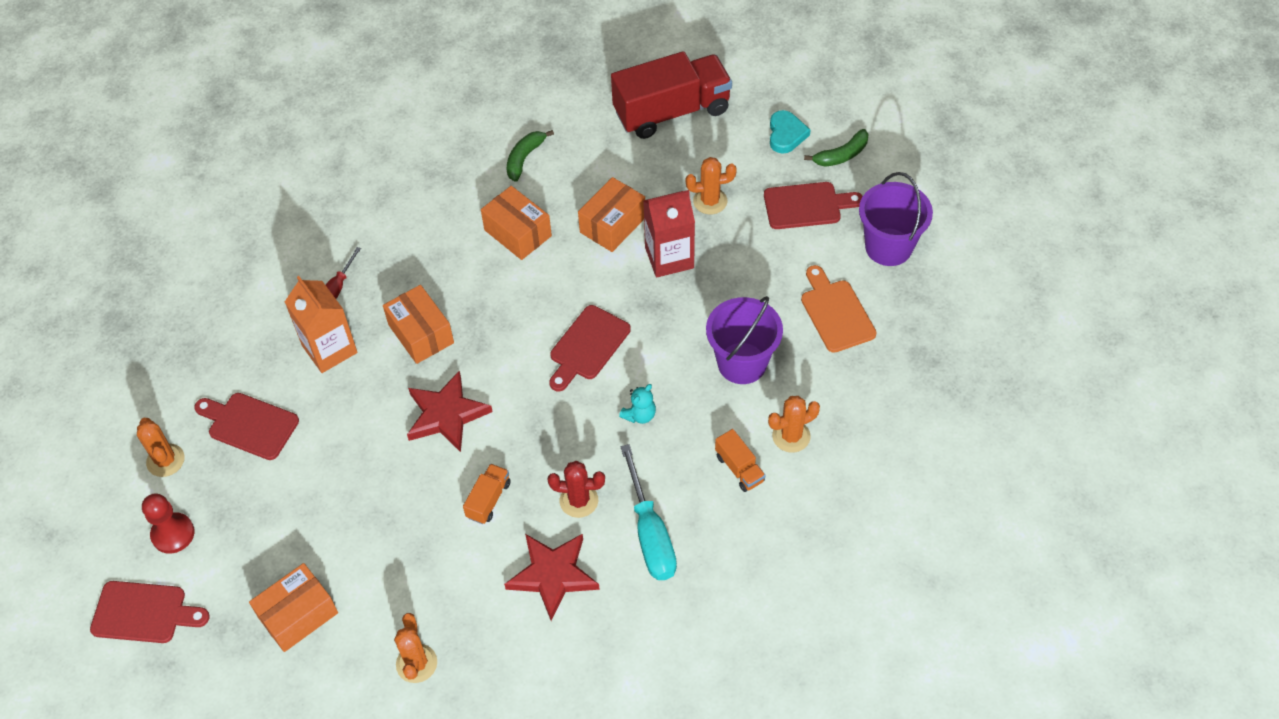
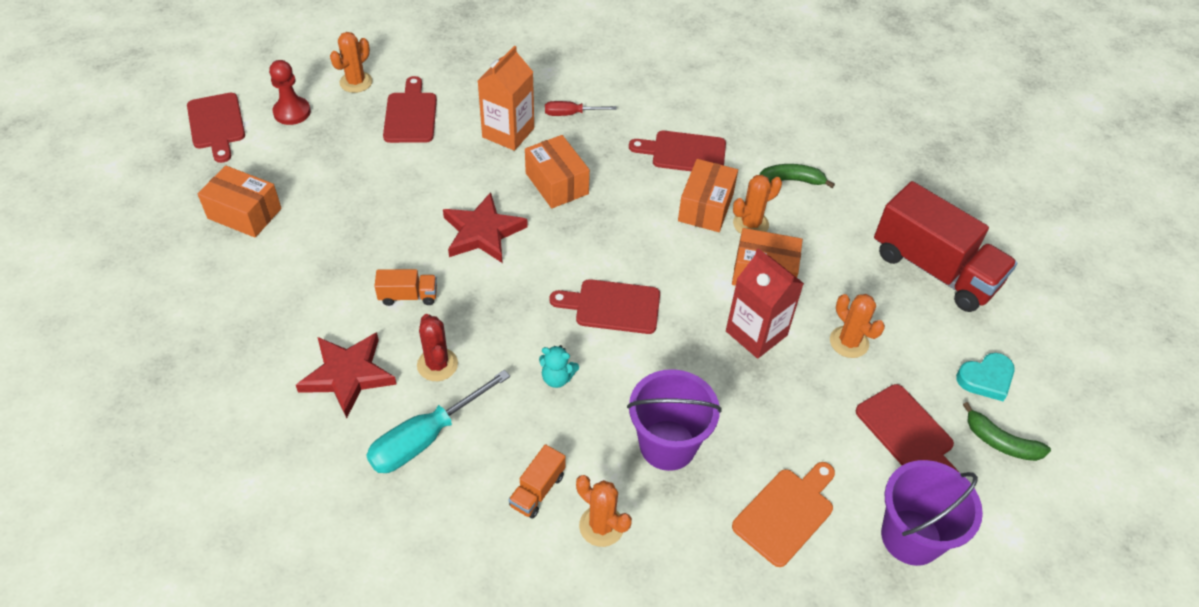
camera: 60 degrees right, 5 degrees down
orange box [383,285,454,364] -> orange box turned 60 degrees counterclockwise [525,135,590,208]
orange cactus [394,613,437,683] -> orange cactus moved to [733,175,782,234]
none -> red cutting board [629,131,726,171]

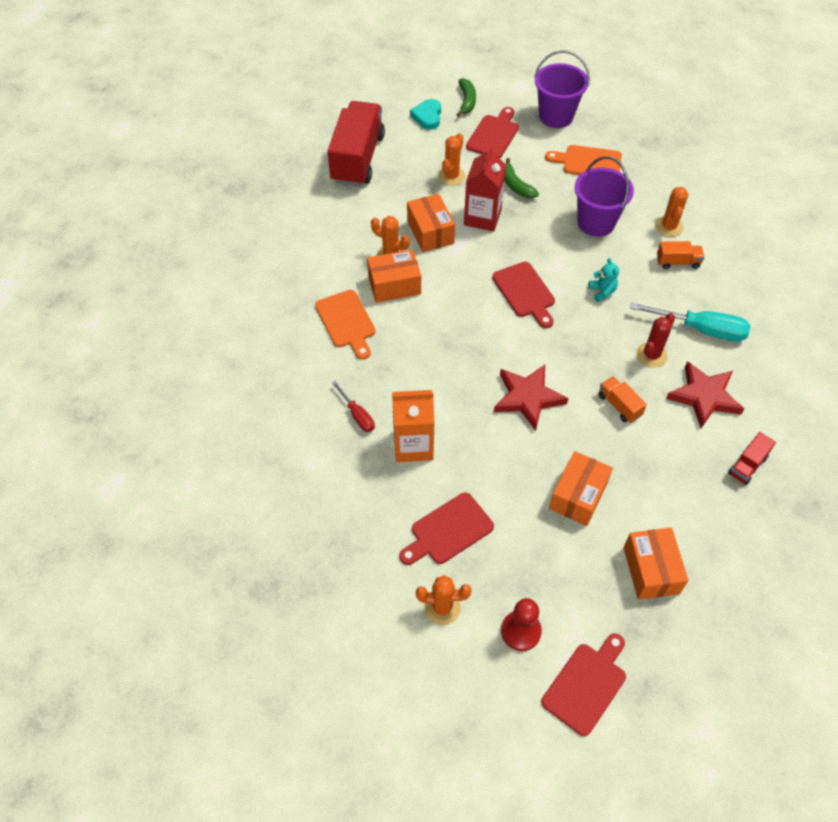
camera: 120 degrees left, 5 degrees up
orange box [525,135,590,208] -> orange box moved to [549,451,613,526]
red cutting board [629,131,726,171] -> orange cutting board [315,290,376,360]
green banana [759,164,835,188] -> green banana moved to [505,158,539,198]
turquoise heart [956,353,1015,401] -> turquoise heart turned 120 degrees counterclockwise [410,99,441,130]
none -> red truck [728,432,776,485]

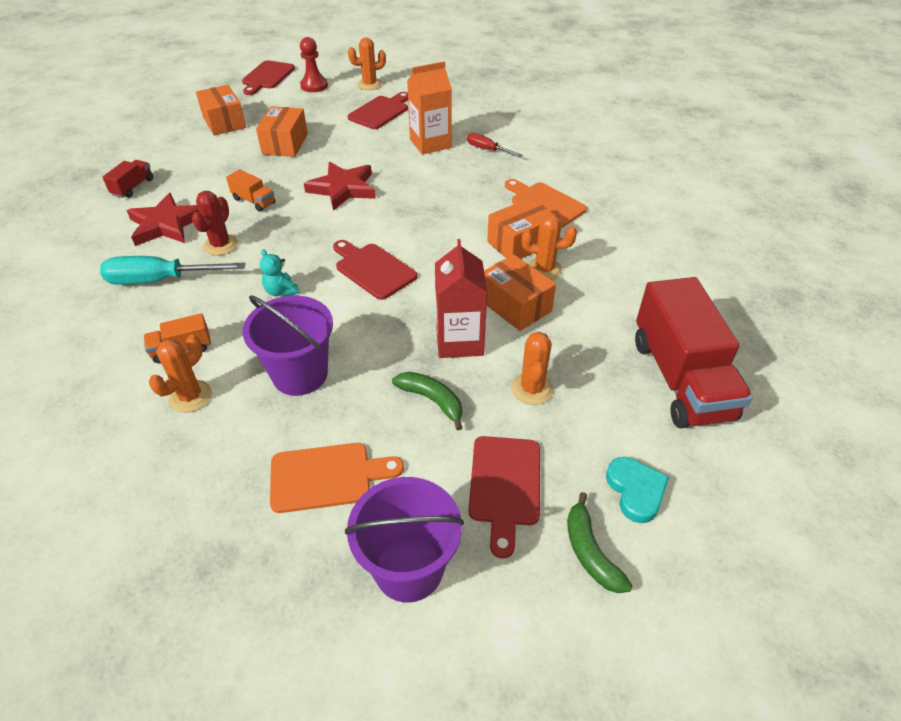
camera: 160 degrees right, 10 degrees down
orange cactus [655,187,688,237] -> orange cactus turned 45 degrees clockwise [149,335,212,413]

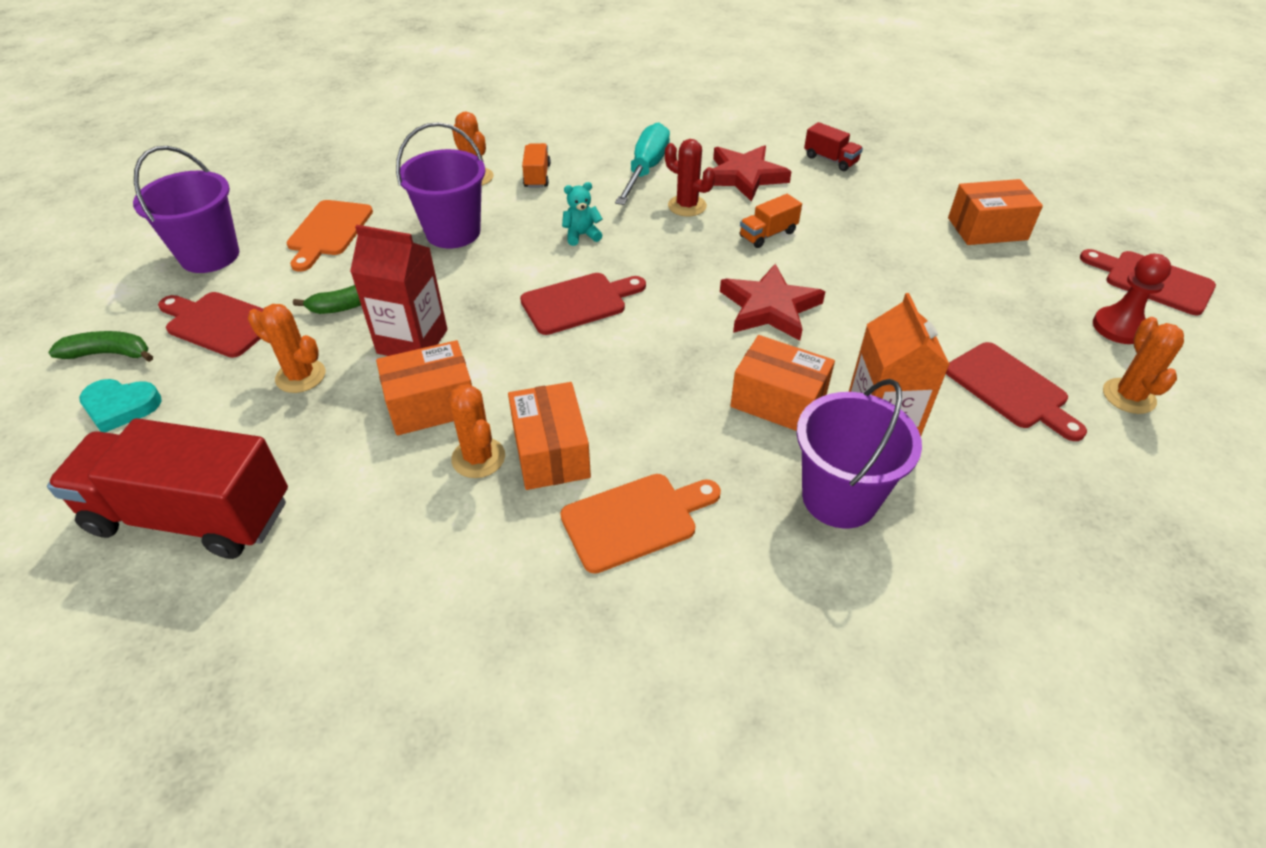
camera: 110 degrees right, 0 degrees up
orange box [256,106,308,157] -> orange box moved to [730,335,835,431]
red screwdriver [467,133,522,157] -> purple bucket [797,379,922,528]
orange cactus [522,214,577,280] -> orange cactus turned 60 degrees counterclockwise [448,384,505,478]

